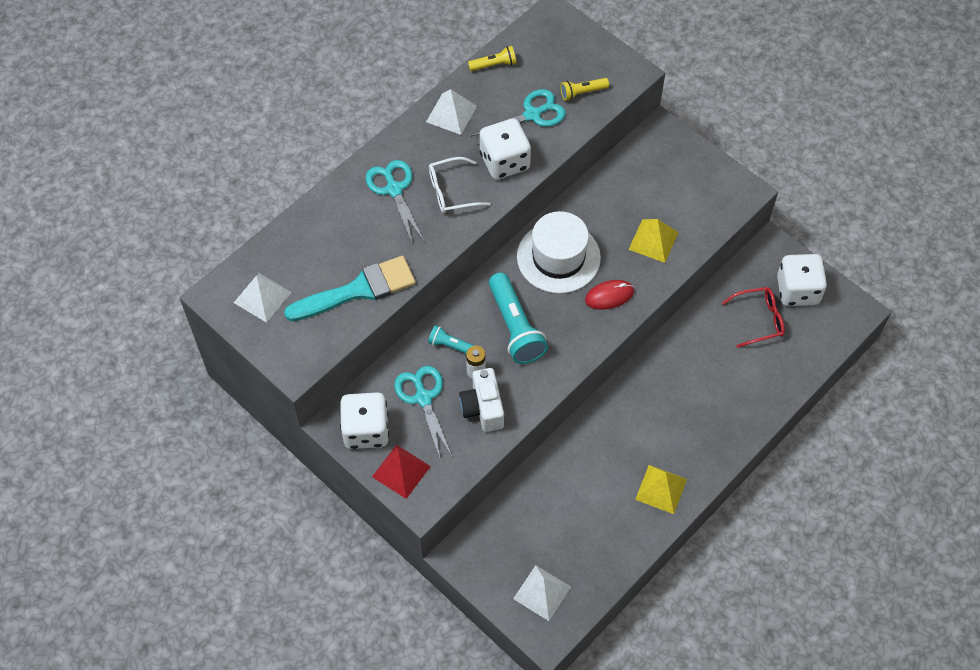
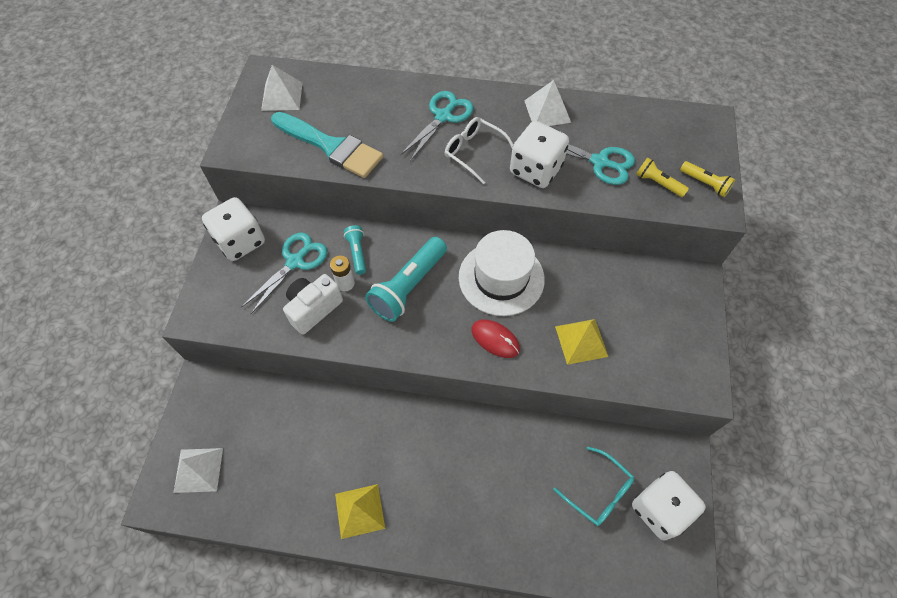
camera: 55 degrees right, 0 degrees up
red pyramid [372,445,431,499] -> none
yellow flashlight [468,46,516,71] -> yellow flashlight moved to [680,161,735,197]
red glasses [722,287,785,348] -> turquoise glasses [553,446,634,526]

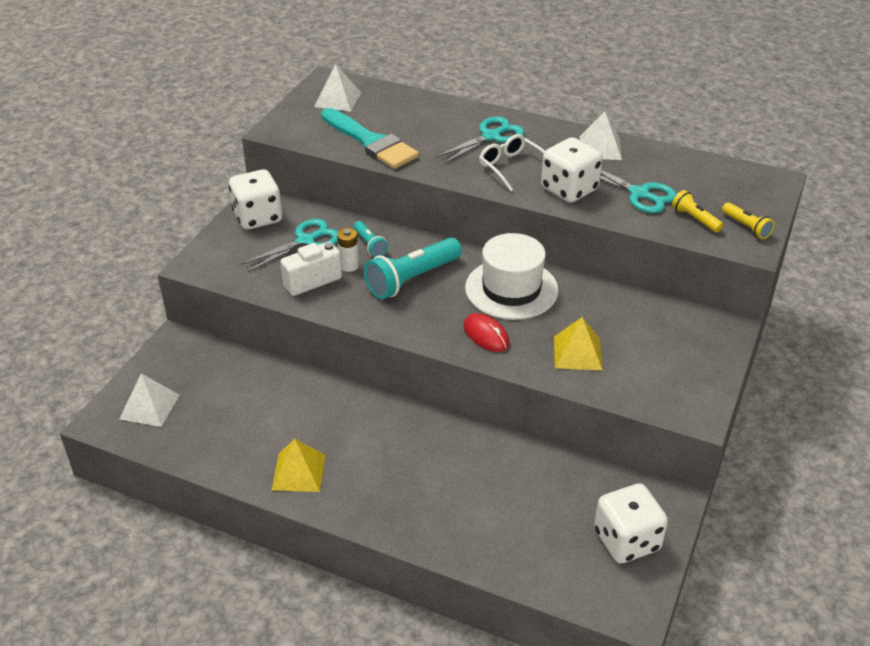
camera: 15 degrees right, 20 degrees down
turquoise flashlight [344,225,366,275] -> turquoise flashlight turned 150 degrees clockwise [354,221,388,257]
turquoise glasses [553,446,634,526] -> none

